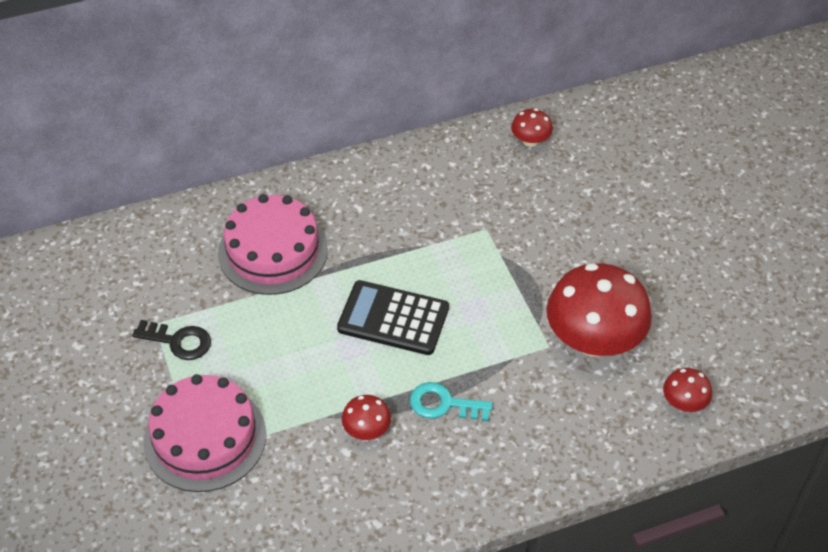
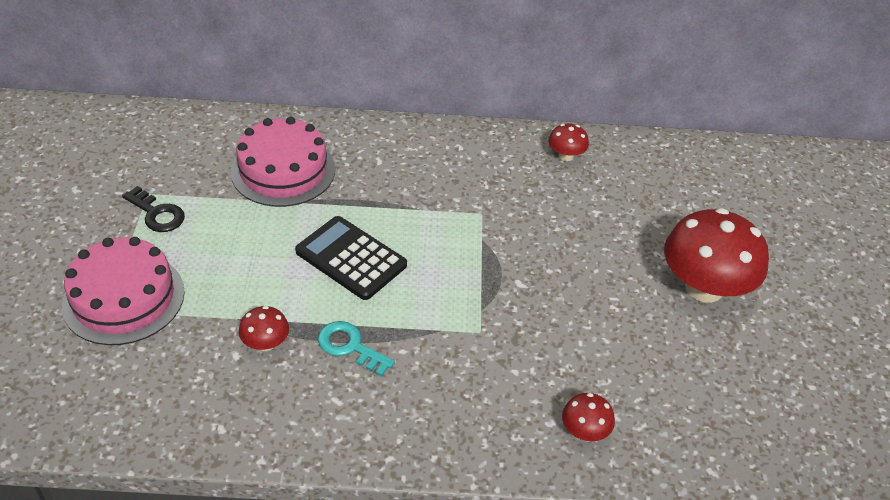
camera: 20 degrees right, 5 degrees down
red mushroom [546,263,652,357] -> red mushroom moved to [664,208,769,303]

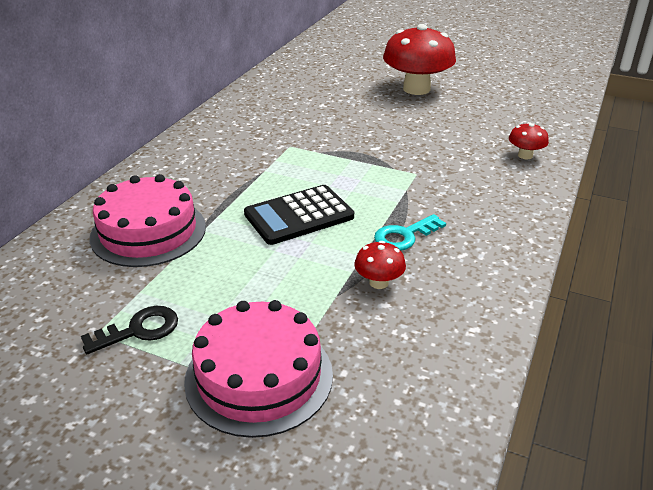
camera: 65 degrees left, 10 degrees down
red mushroom [548,124,589,161] -> none

